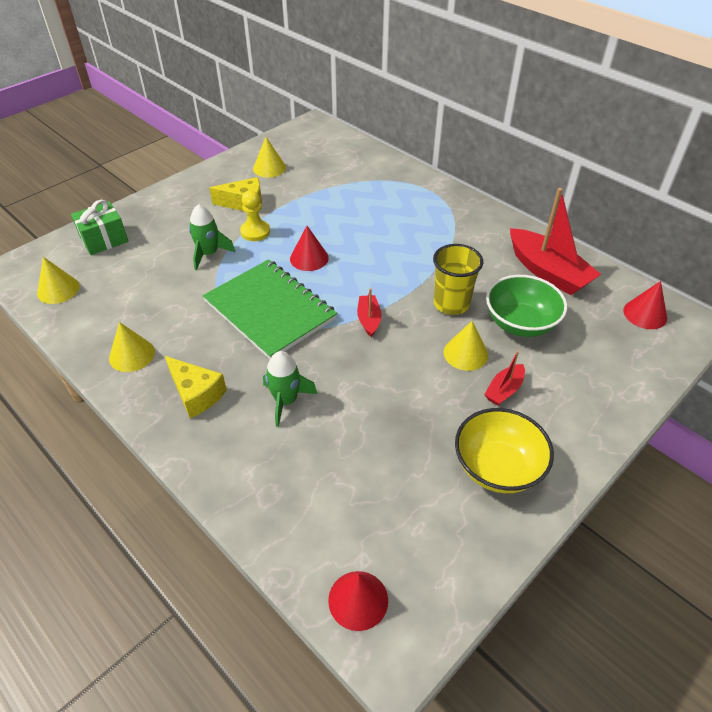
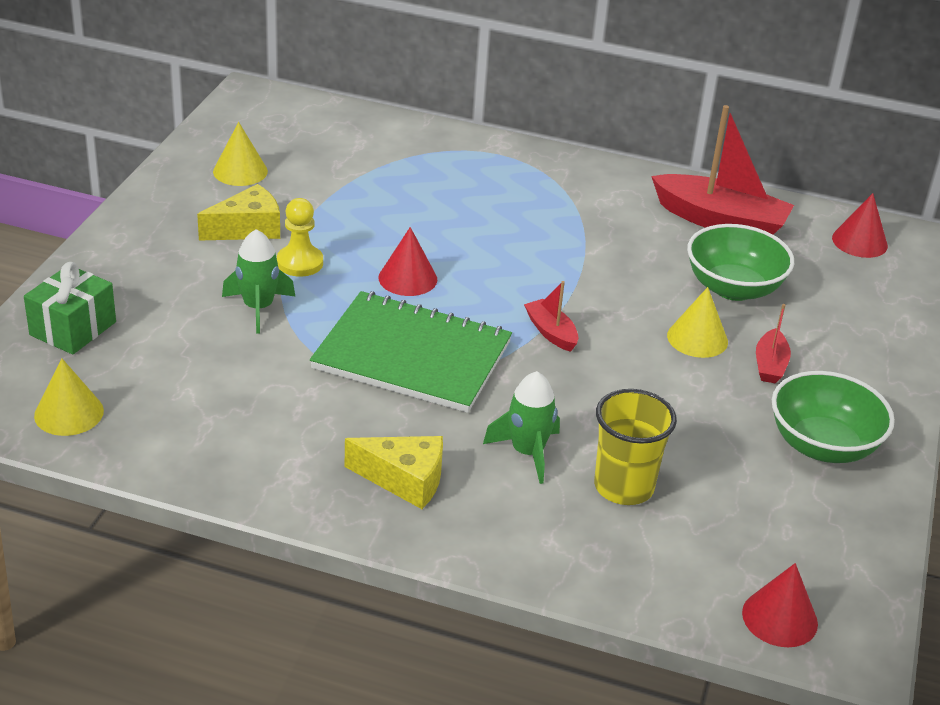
camera: 30 degrees left, 10 degrees down
yellow cone [109,322,155,372] -> none
yellow cup [433,244,483,315] -> yellow cup moved to [594,389,677,505]
yellow bowl [455,408,554,493] -> green bowl [772,371,895,463]

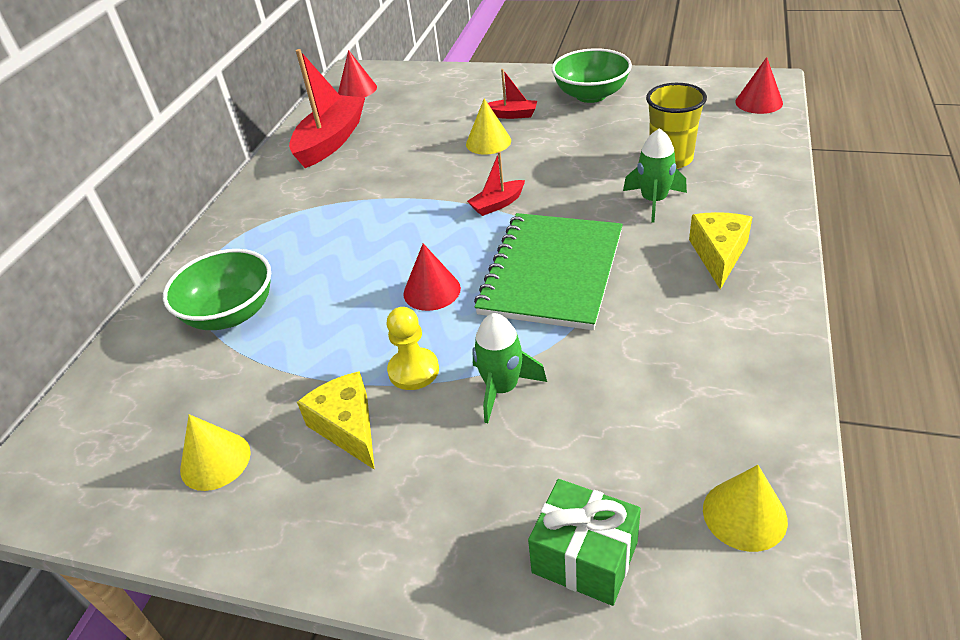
camera: 85 degrees left, 5 degrees up
green bowl [687,224,794,301] -> green bowl moved to [163,249,271,330]

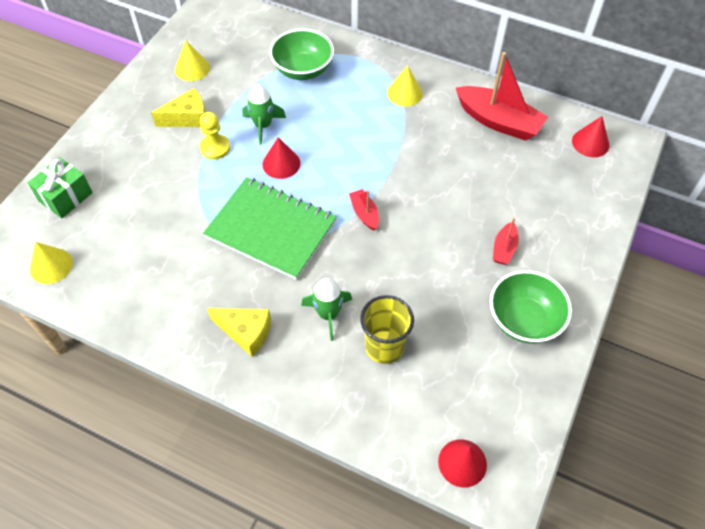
camera: 95 degrees right, 15 degrees up
yellow cone [466,99,511,155] -> yellow cone moved to [387,65,423,107]
green rocket [473,313,547,423] -> green rocket moved to [243,84,286,145]

